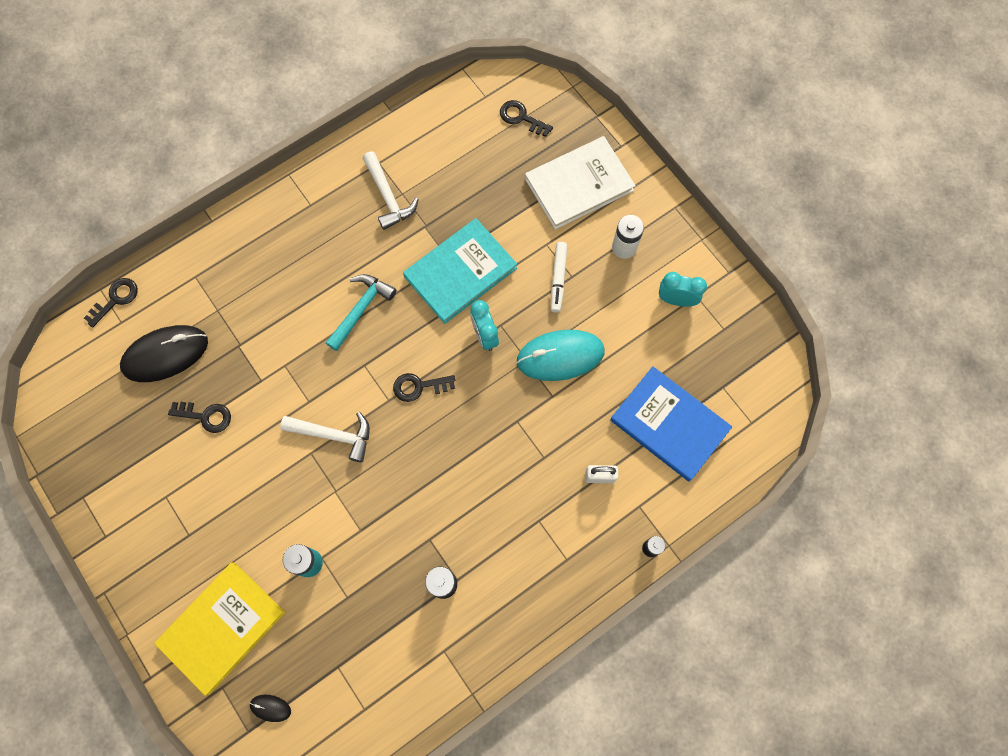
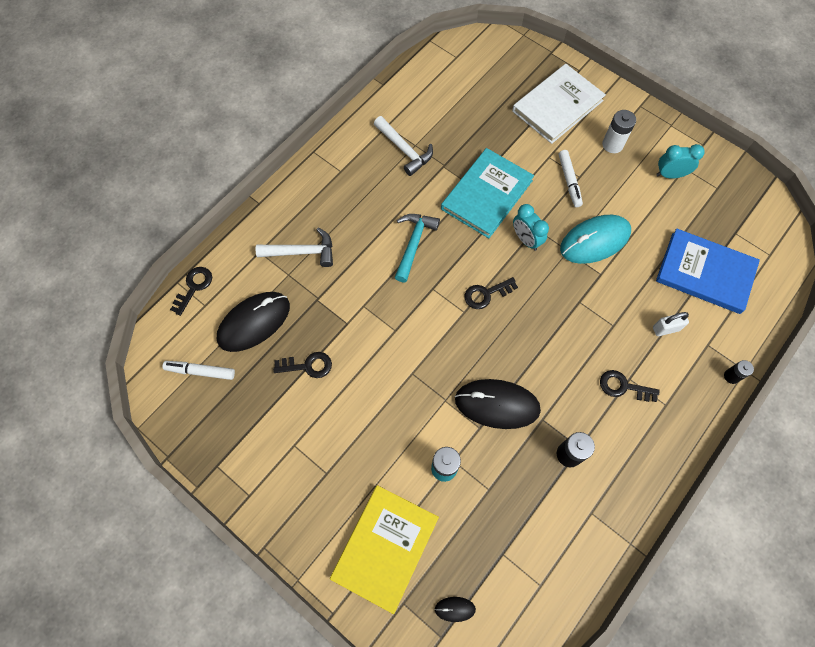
camera: 15 degrees left, 5 degrees down
white hammer [280,412,370,462] -> white hammer moved to [255,228,333,267]
black key [500,100,553,137] -> black key moved to [600,370,660,402]
none -> white marker [162,361,235,380]
none -> black mouse [455,379,541,429]

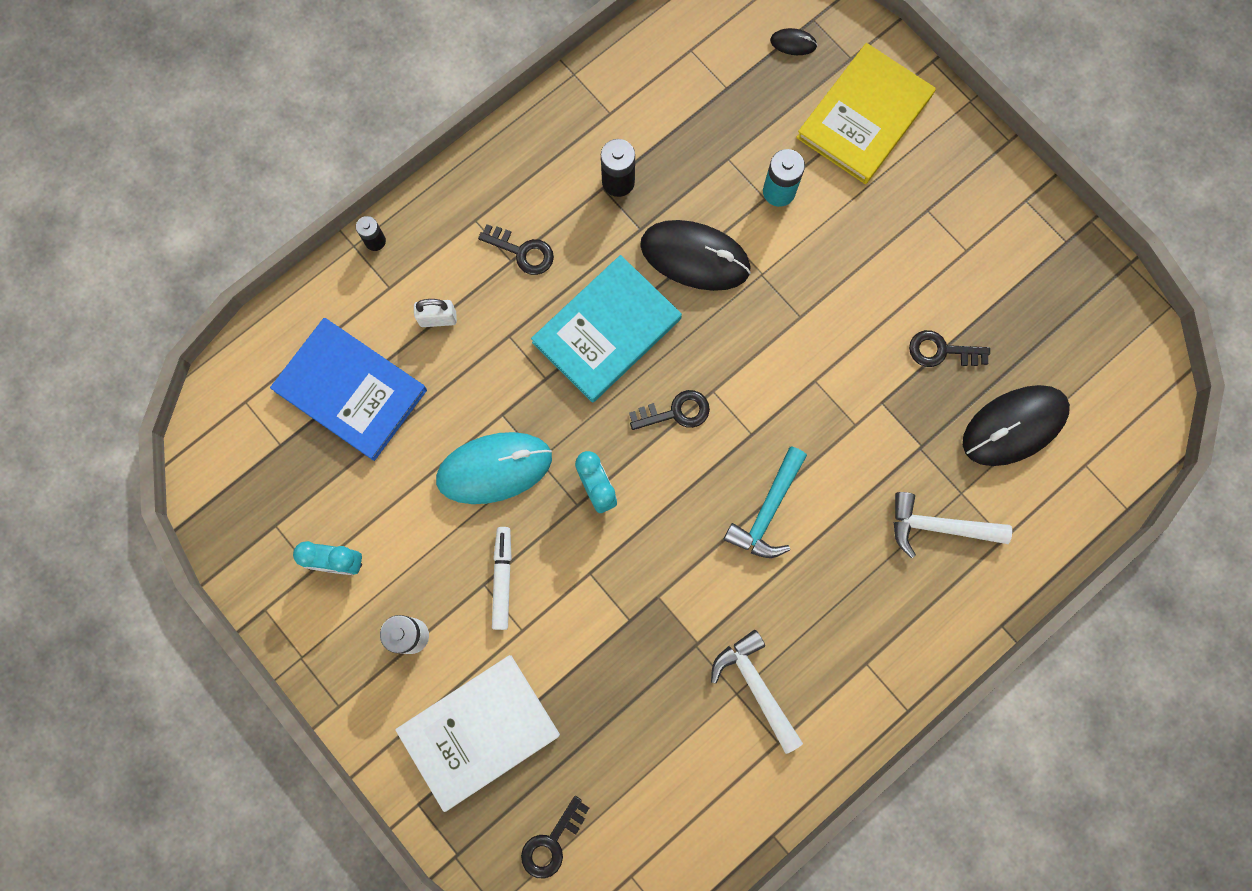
camera: 170 degrees left, 10 degrees up
white marker [162,361,235,380] -> none
black key [170,267,212,316] -> black key moved to [521,796,589,878]
turquoise book [441,148,534,238] -> turquoise book moved to [531,255,682,403]

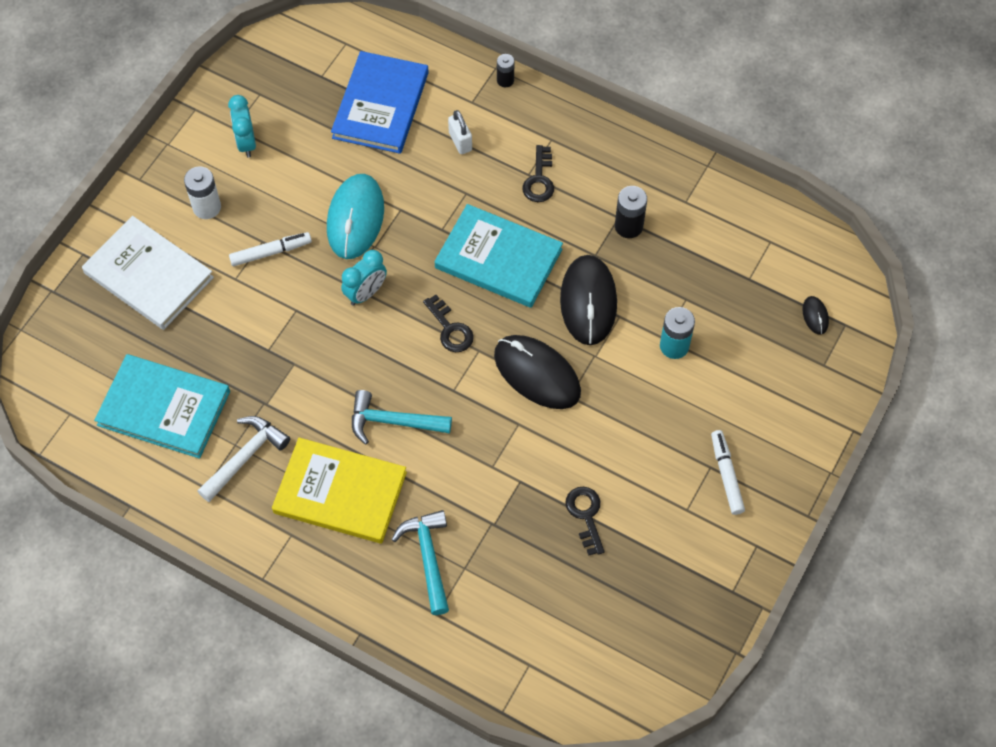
camera: 70 degrees right, 15 degrees down
turquoise mouse [436,432,552,504] -> turquoise mouse turned 45 degrees clockwise [327,174,384,259]
black key [521,796,589,878] -> none
yellow book [796,43,936,184] -> yellow book moved to [272,438,407,544]
white hammer [894,492,1012,558] -> turquoise hammer [391,510,449,615]
black mouse [963,385,1070,466] -> black mouse moved to [494,335,581,409]
none -> turquoise book [94,354,230,459]
none -> white marker [711,430,745,515]

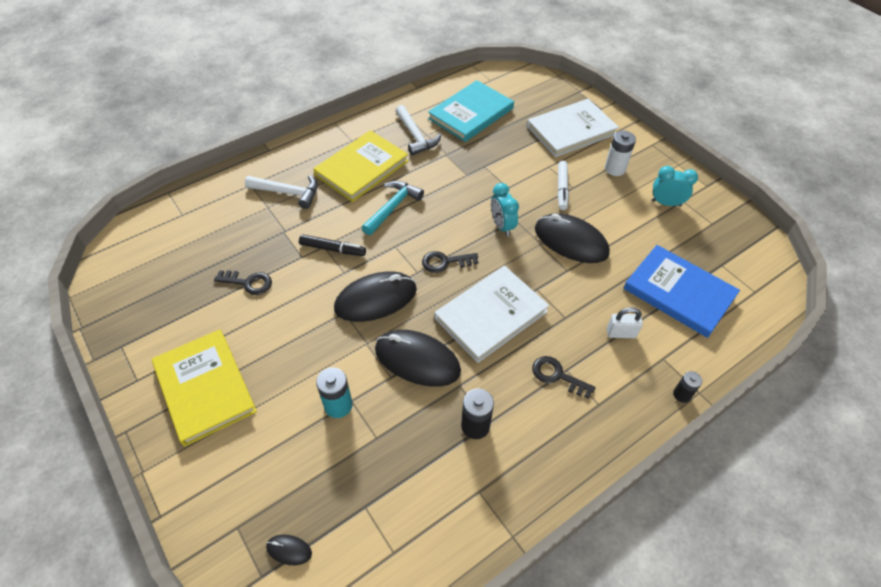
camera: 115 degrees right, 10 degrees down
turquoise mouse [327,174,384,259] -> black mouse [535,214,610,263]
turquoise hammer [391,510,449,615] -> white hammer [245,175,318,209]
turquoise book [435,204,563,308] -> white book [434,265,549,363]
white marker [711,430,745,515] -> yellow book [152,329,257,446]
none -> black marker [299,234,366,256]

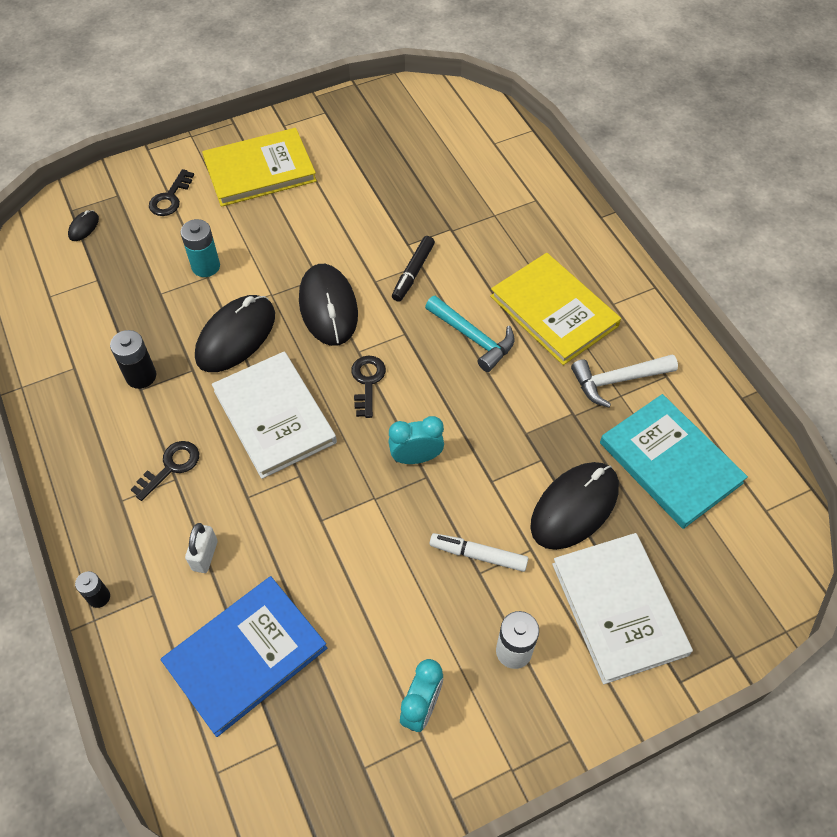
camera: 100 degrees right, 5 degrees up
black key [214,270,272,295] -> black key moved to [149,169,194,216]
white hammer [245,175,318,209] -> none
black mouse [535,214,610,263] -> black mouse moved to [530,462,619,550]

